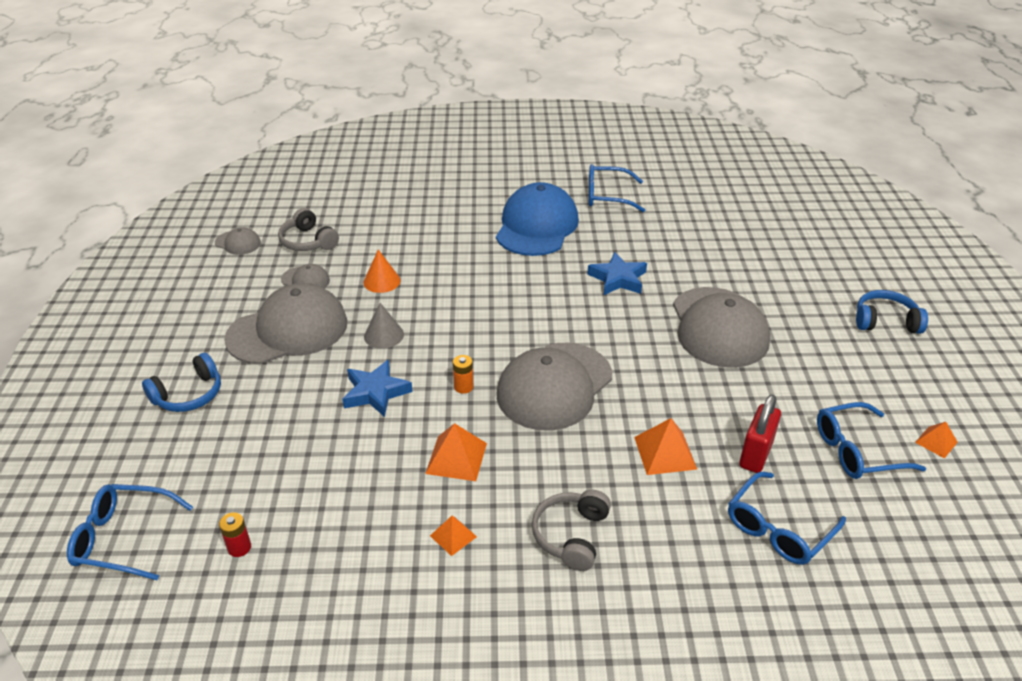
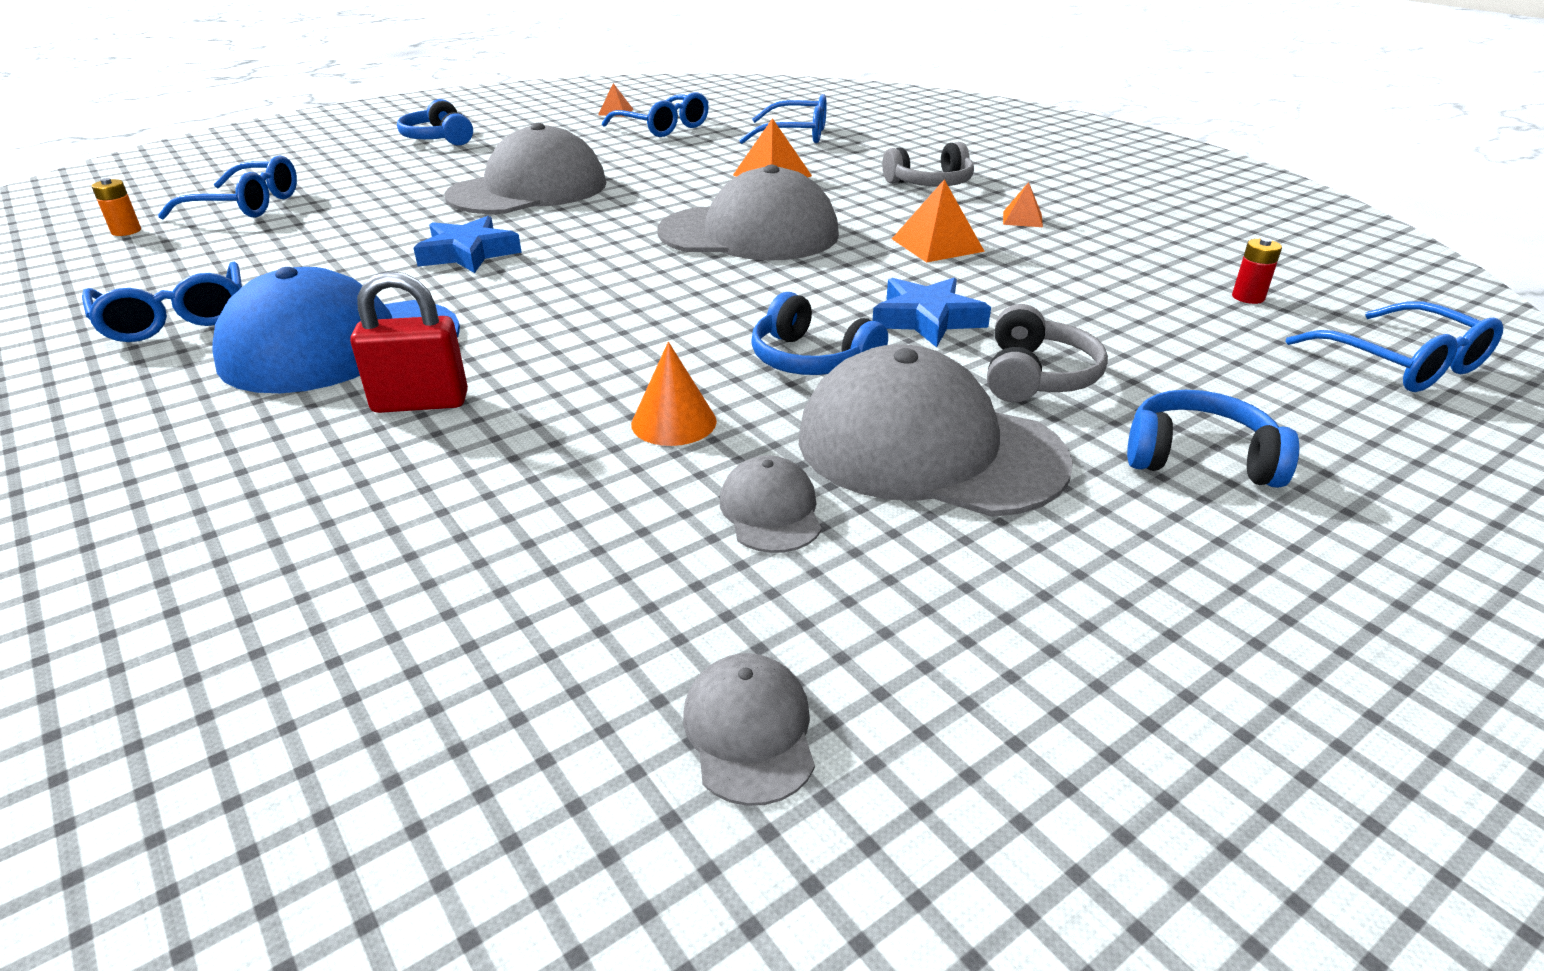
camera: 125 degrees left, 5 degrees down
grey headphones [278,208,339,251] -> grey headphones moved to [987,304,1108,403]
grey cone [364,303,404,349] -> blue headphones [751,292,888,375]
orange battery [453,355,473,394] -> orange battery moved to [91,178,141,236]
red padlock [739,395,781,473] -> red padlock moved to [350,271,468,413]
none -> blue glasses [158,155,297,219]

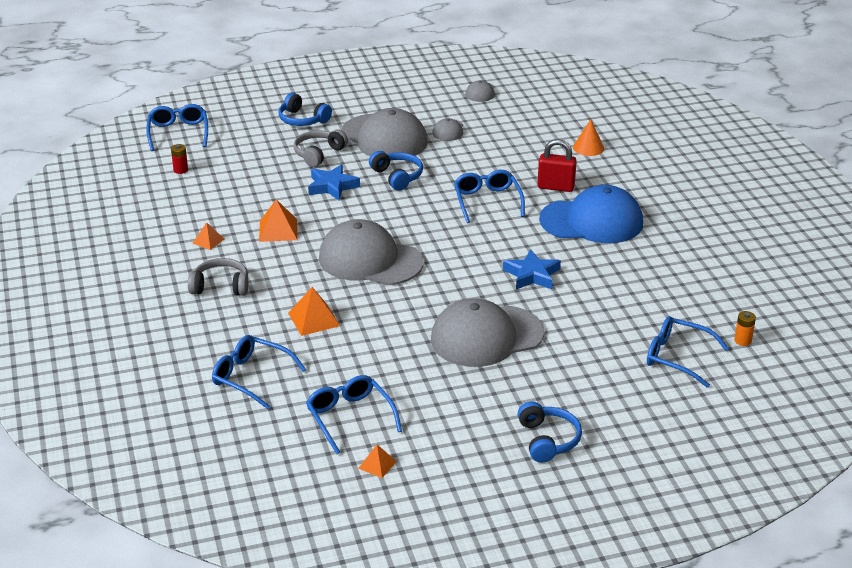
camera: 160 degrees left, 0 degrees up
blue glasses [82,262,242,342] -> blue glasses moved to [454,170,525,223]
orange cone [631,342,717,446] -> orange cone moved to [573,119,604,156]

